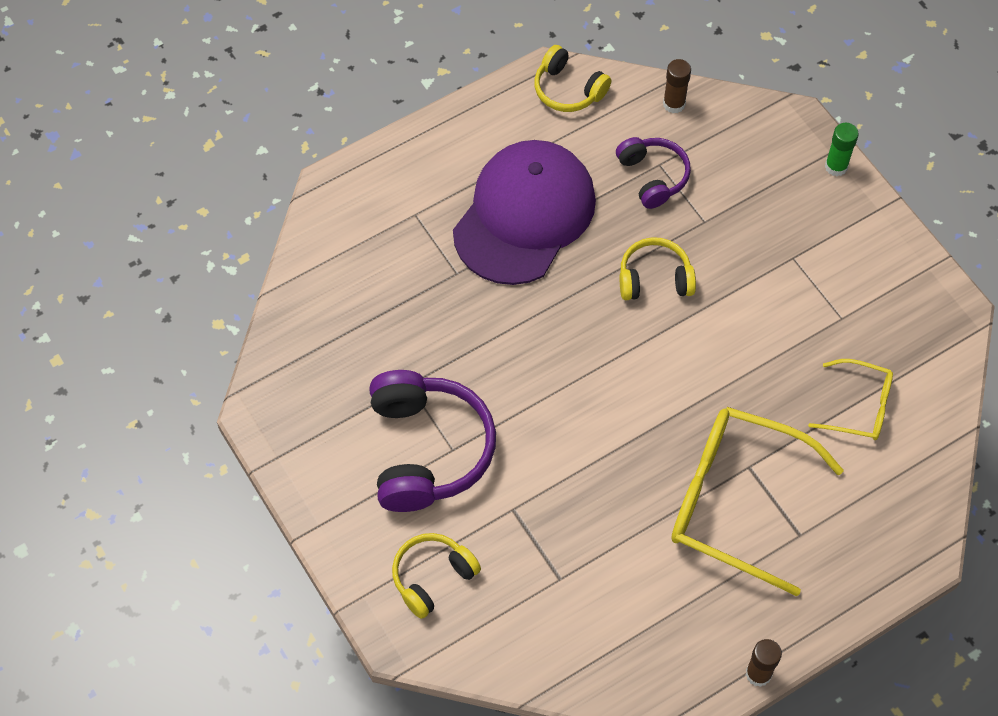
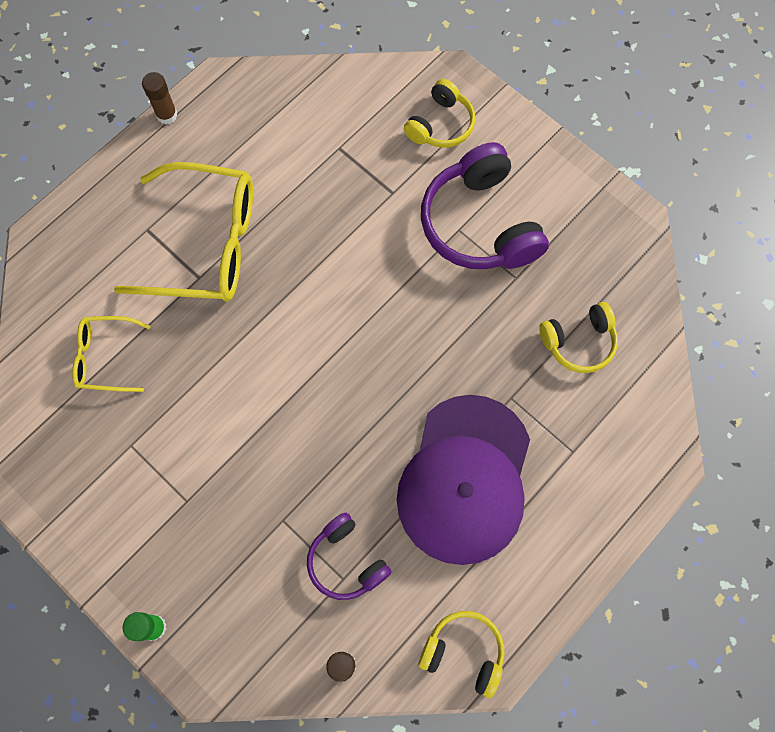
camera: 165 degrees right, 10 degrees up
yellow headphones [620,237,696,300] -> yellow headphones moved to [539,302,618,373]

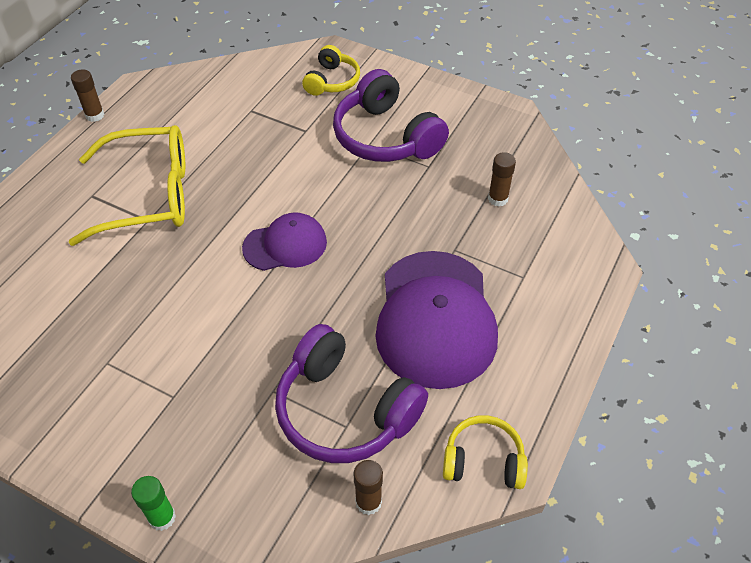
camera: 15 degrees left, 20 degrees down
yellow glasses [72,316,151,392] -> none
purple headphones [307,513,392,600] -> purple headphones [275,324,428,463], size x1.75
yellow headphones [539,302,618,373] -> brown glue stick [488,152,516,206]
none -> purple cap [242,212,327,271]

